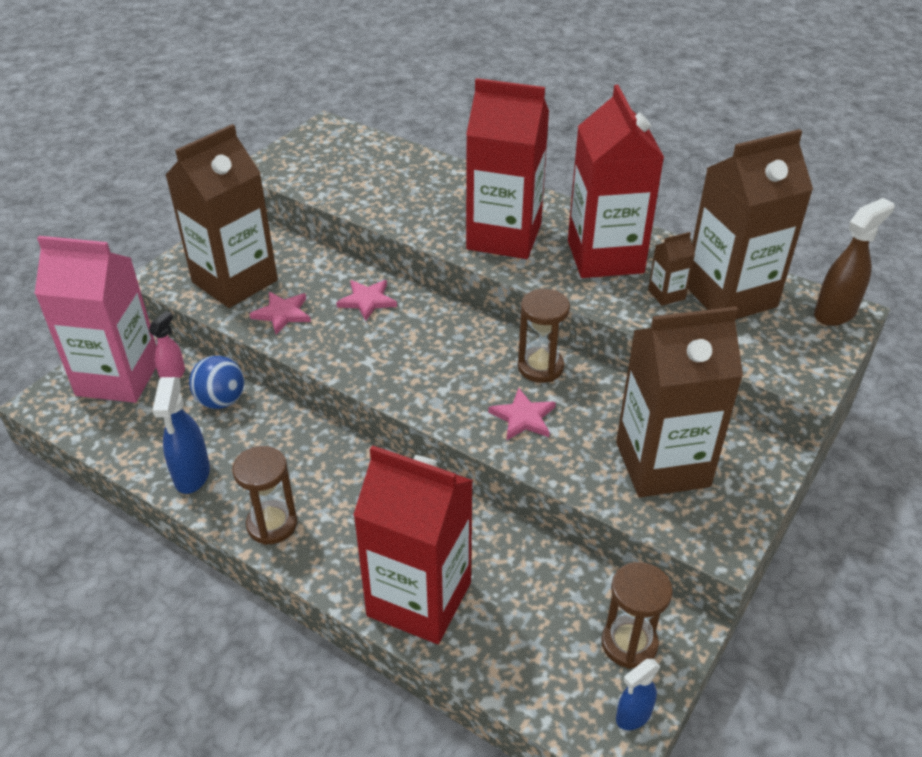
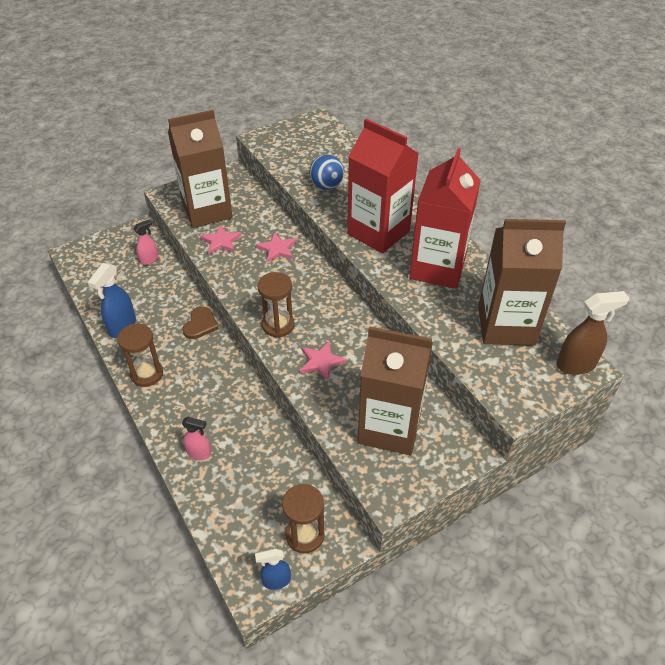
camera: 25 degrees right, 5 degrees up
pink carton [35,236,157,403] -> none
blue ball [189,356,244,409] -> blue ball moved to [309,154,344,190]
red carton [353,445,473,644] -> pink spray bottle [182,417,211,460]
brown hourglass [518,289,570,383] -> brown hourglass moved to [257,272,295,338]
brown carton [648,232,695,306] -> none
none -> brown heart [182,307,219,339]

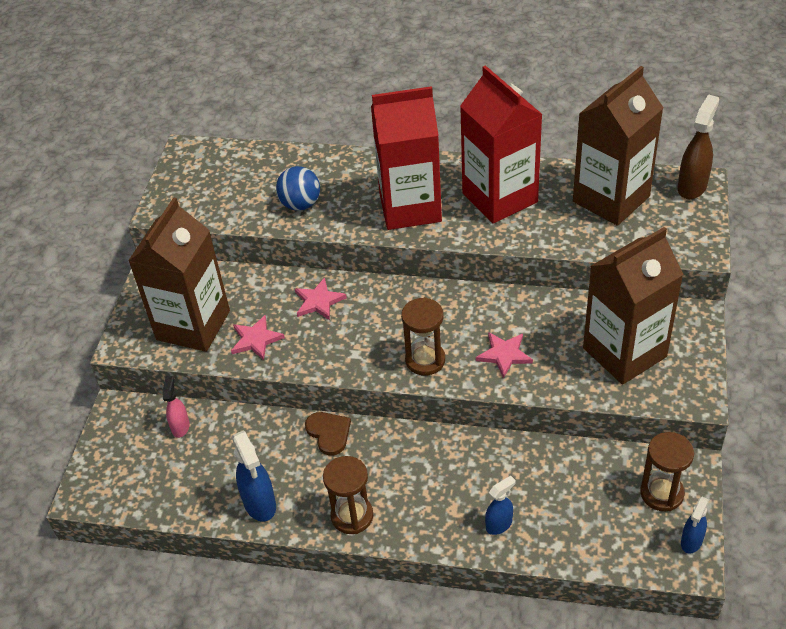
camera: 45 degrees left, 0 degrees up
pink spray bottle [182,417,211,460] -> blue spray bottle [485,476,515,535]

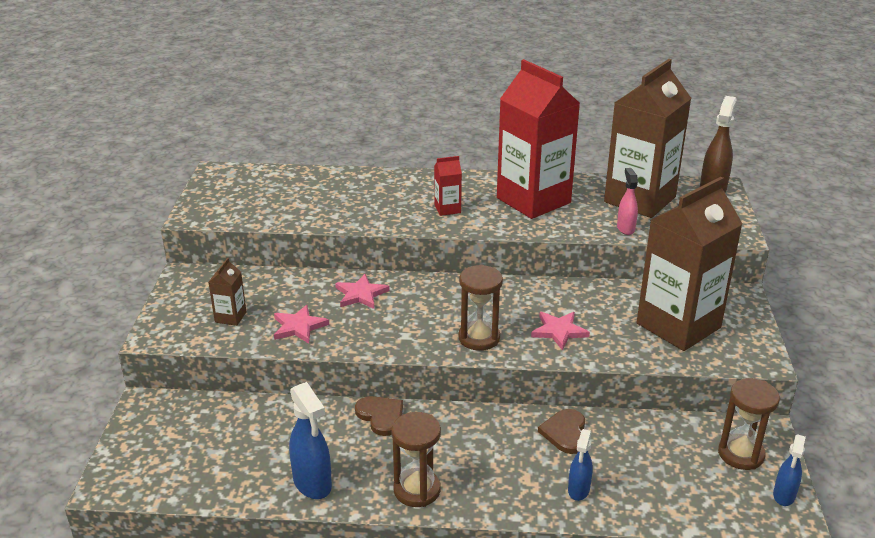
camera: 10 degrees left, 15 degrees down
brown carton [128,197,230,352] -> brown carton [208,258,246,326], size x0.41
pink spray bottle [162,376,190,438] -> pink spray bottle moved to [617,168,638,235]
blue ball [276,166,320,211] -> none
red carton [371,86,442,230] -> red carton [434,156,462,216], size x0.41
blue spray bottle [485,476,515,535] -> blue spray bottle turned 150 degrees clockwise [568,429,593,501]
none -> brown heart [538,409,585,454]

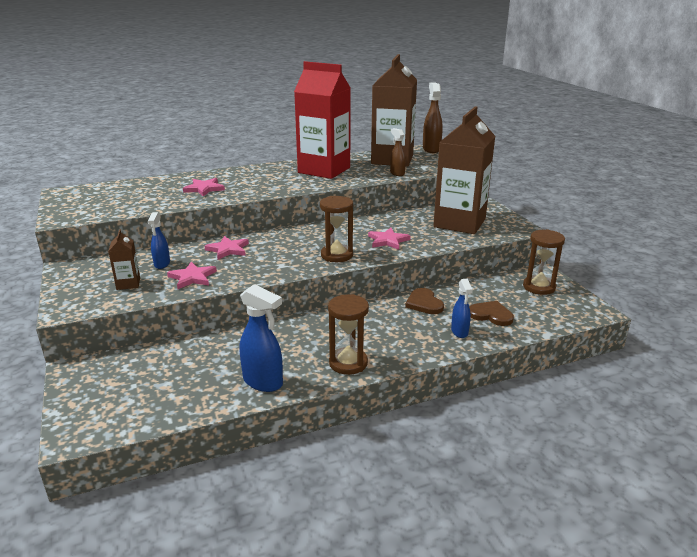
camera: 25 degrees left, 5 degrees down
brown heart [355,396,403,436] -> brown heart moved to [469,301,514,326]
red carton [434,156,462,216] -> none
pink spray bottle [617,168,638,235] -> brown spray bottle [390,128,406,176]
blue spray bottle [773,434,806,506] -> blue spray bottle moved to [148,212,170,269]
none -> pink star [183,178,225,197]

